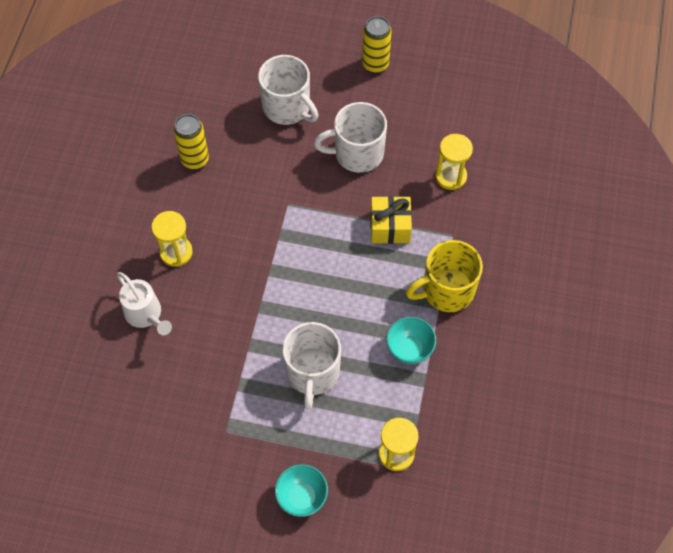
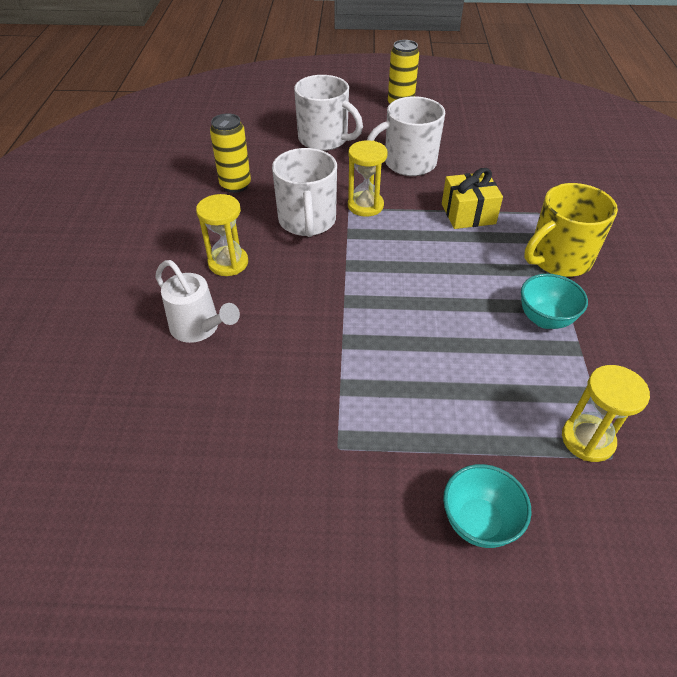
camera: 10 degrees left, 15 degrees down
white mug [282,322,341,410] -> white mug moved to [272,148,337,237]
yellow hourglass [435,134,473,190] -> yellow hourglass moved to [348,140,388,217]

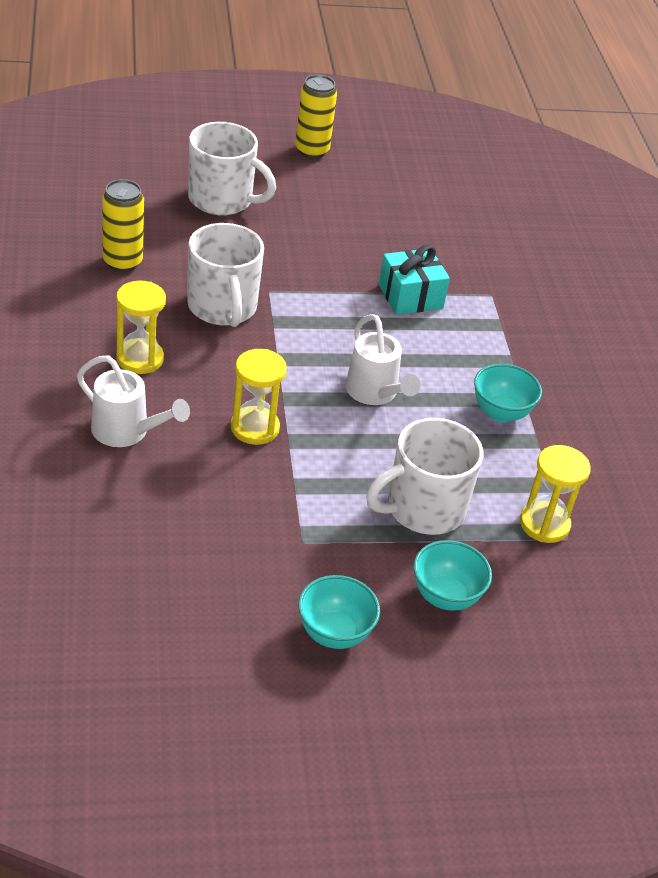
camera: 15 degrees left, 5 degrees down
yellow hourglass [348,140,388,217] -> yellow hourglass moved to [231,349,287,445]
white mug [367,96,445,176] -> white mug moved to [366,418,483,535]
yellow gift [442,168,503,229] -> turquoise gift [379,245,450,315]
yellow mug [524,183,618,277] -> none
none -> turquoise bowl [298,575,380,649]
none -> white watering can [345,314,420,405]

